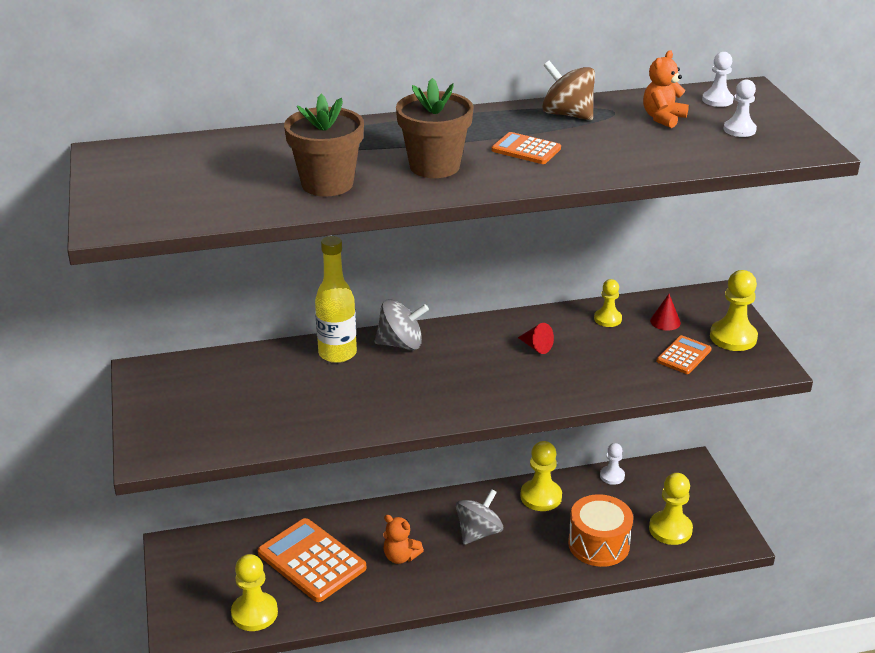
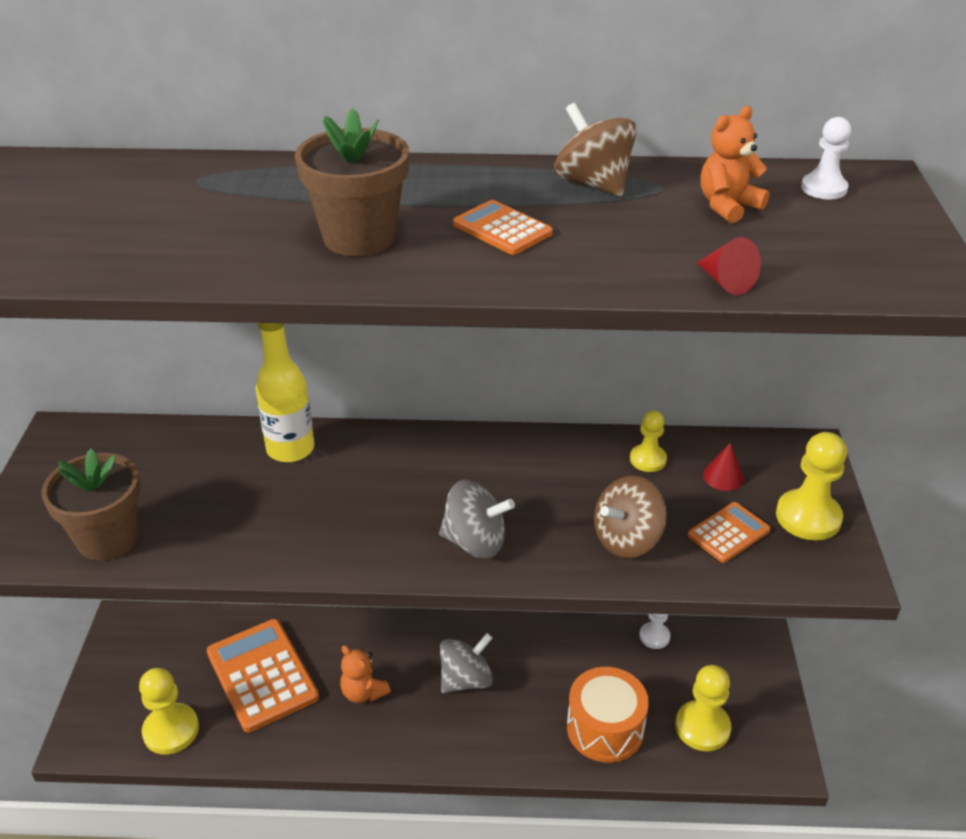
camera: 15 degrees right, 5 degrees up
brown flower pot [284,94,364,196] -> brown flower pot moved to [42,448,140,561]
grey spinning top [374,299,429,350] -> grey spinning top moved to [439,480,515,558]
red cone [518,323,554,354] -> red cone moved to [697,237,761,295]
yellow pawn [520,441,562,511] -> none
white pawn [724,79,757,137] -> none
none -> brown spinning top [594,476,667,558]

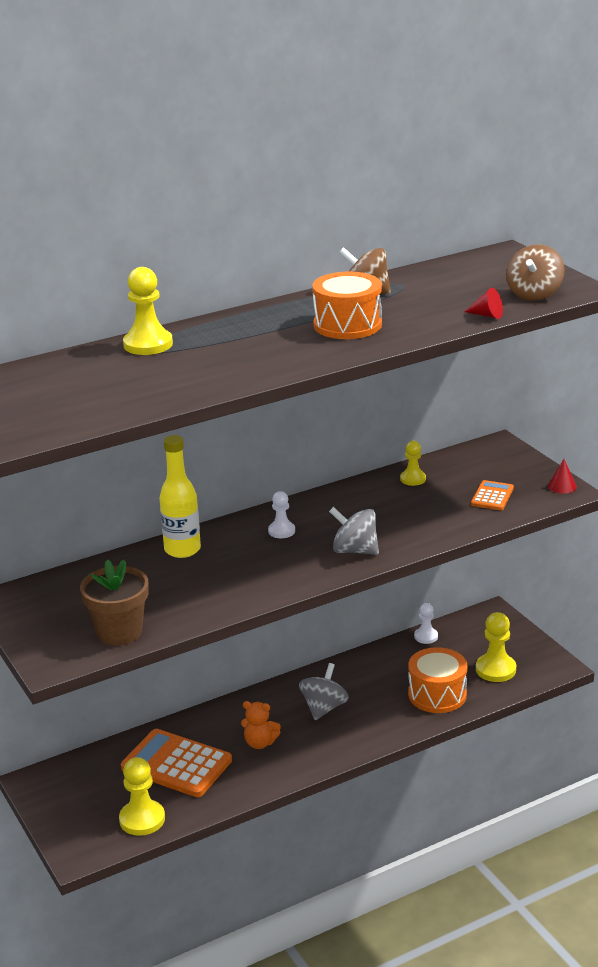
camera: 30 degrees left, 10 degrees down
brown flower pot [295,108,409,256] -> none
grey spinning top [439,480,515,558] -> grey spinning top turned 135 degrees counterclockwise [329,507,379,555]
orange calculator [453,200,553,255] -> orange drum [312,272,382,339]
brown spinning top [594,476,667,558] -> brown spinning top moved to [506,245,565,301]
orange teddy bear [701,106,769,223] -> none
red cone [703,443,744,491] -> red cone moved to [548,459,577,494]
yellow pawn [776,432,847,540] -> yellow pawn moved to [123,267,173,355]
white pawn [801,117,851,199] -> white pawn moved to [268,491,295,538]

